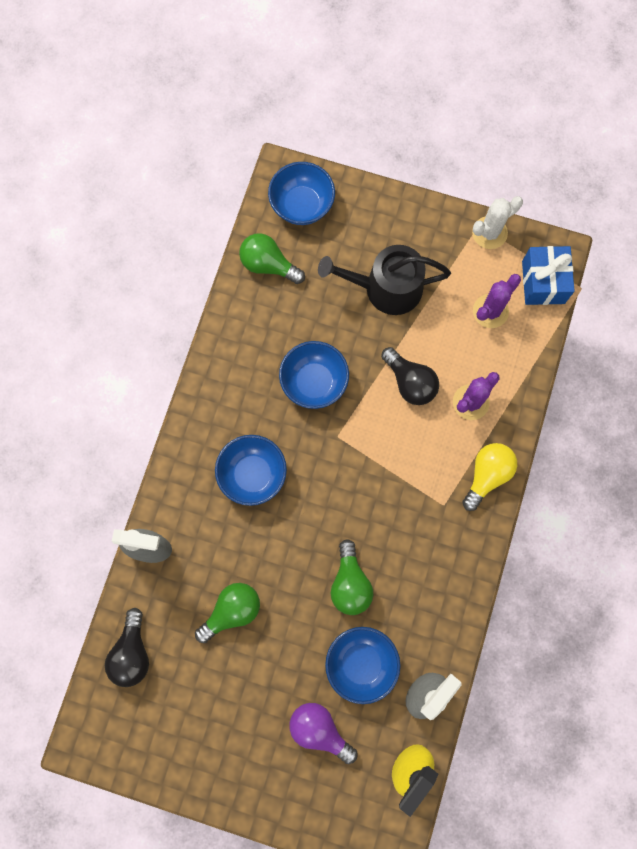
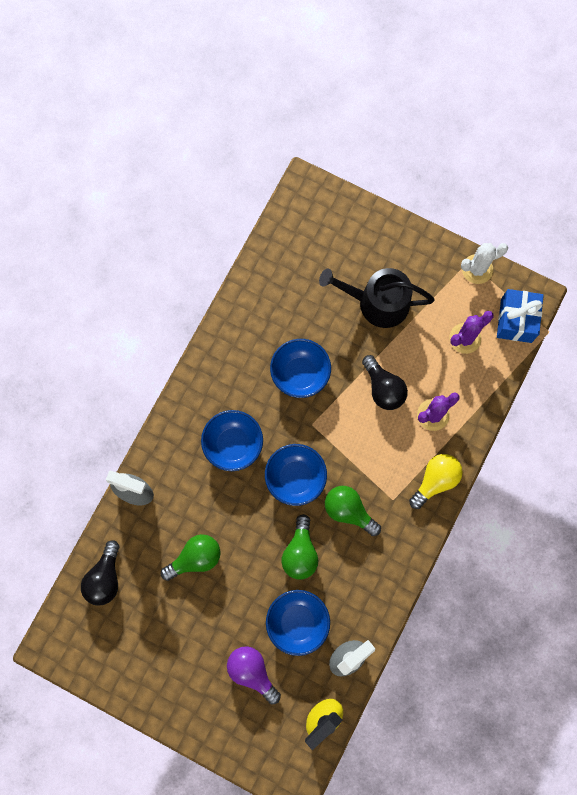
camera: 10 degrees right, 0 degrees up
green light bulb [239,233,305,284] -> green light bulb moved to [325,486,381,536]
blue bowl [268,162,335,225] -> blue bowl moved to [265,444,327,506]

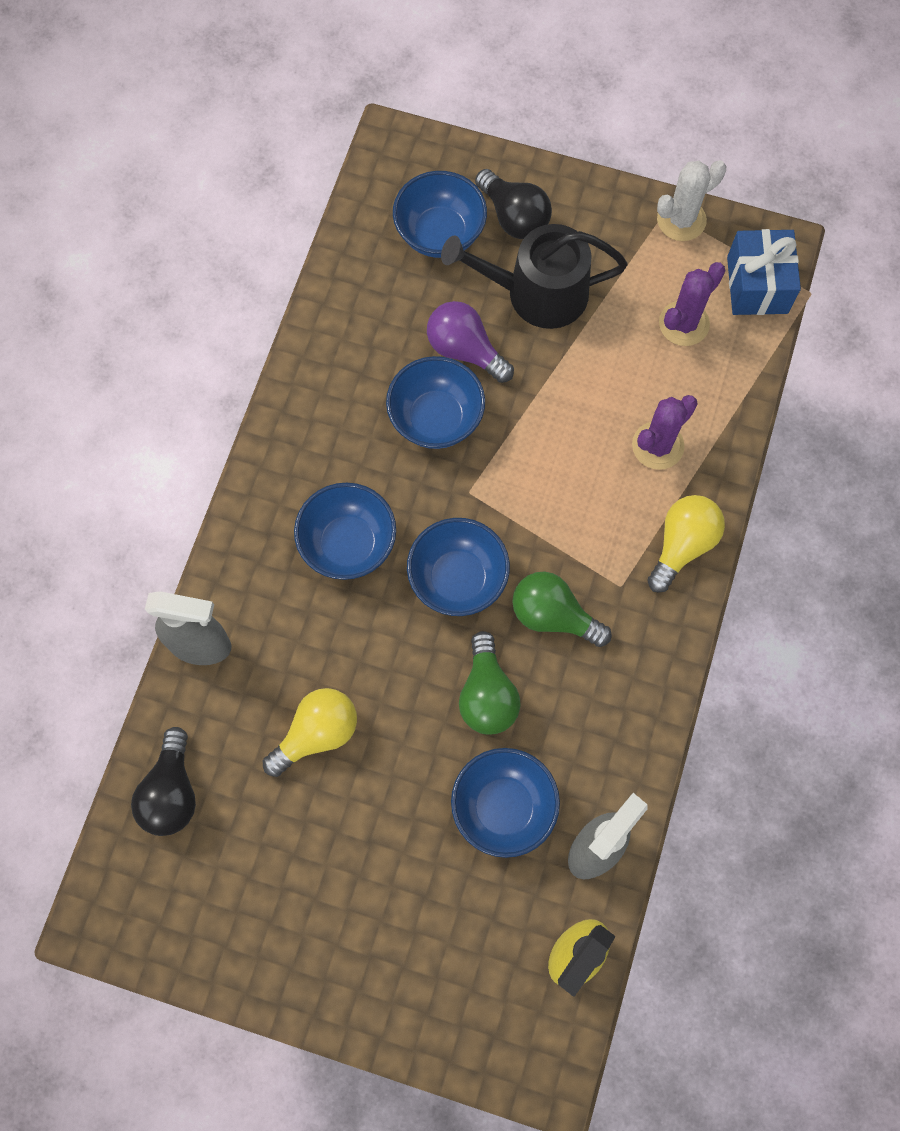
camera: 10 degrees left, 5 degrees down
green light bulb [161,534,221,581] -> yellow light bulb [263,688,357,777]
purple light bulb [227,646,281,705] -> purple light bulb moved to [427,301,514,383]
black light bulb [362,355,408,410] -> black light bulb moved to [475,169,552,239]
none -> blue bowl [393,171,487,258]

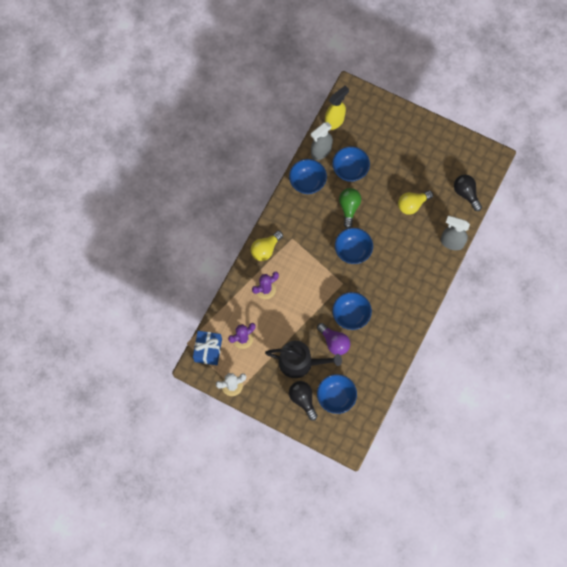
camera: 170 degrees left, 0 degrees up
black light bulb [131,727,196,836] -> black light bulb turned 45 degrees counterclockwise [454,175,482,211]
blue bowl [294,483,396,580] -> blue bowl moved to [289,159,327,194]
green light bulb [512,572,612,647] -> none

